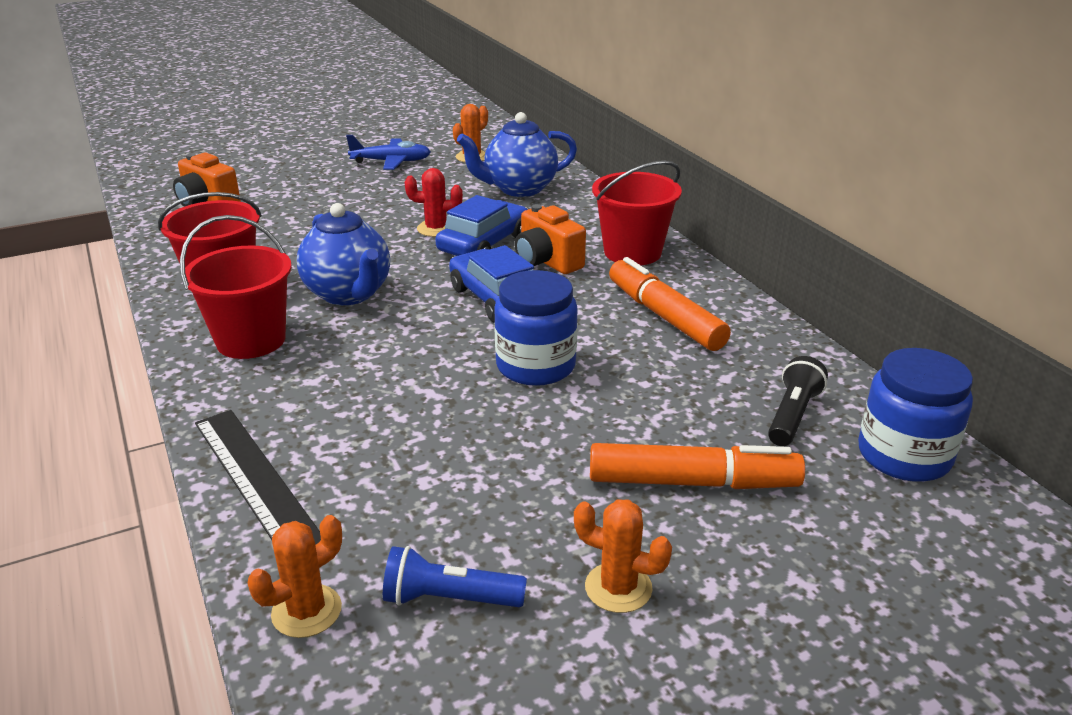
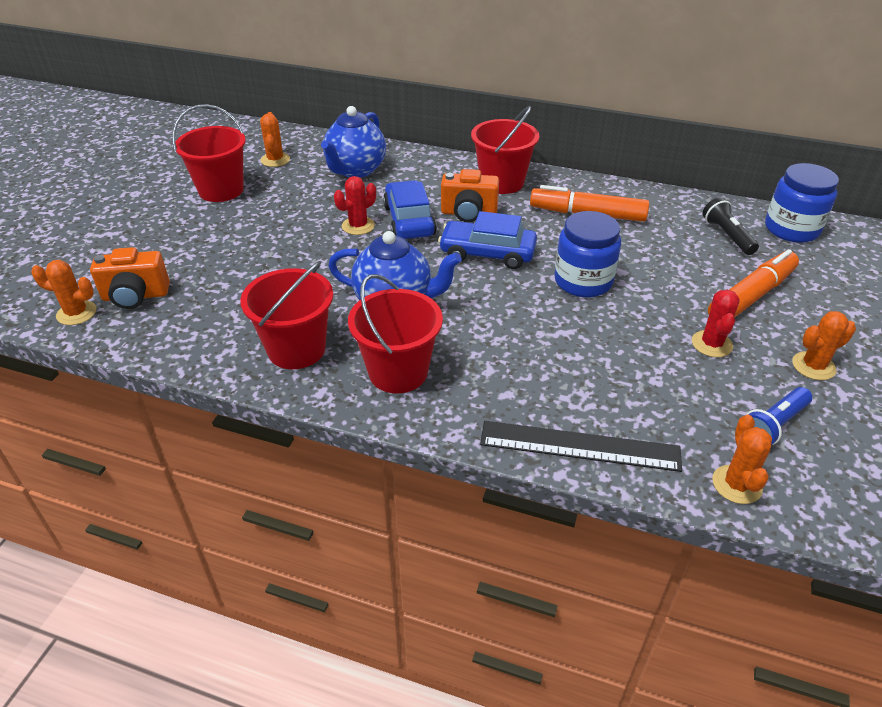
camera: 45 degrees left, 10 degrees up
blue plane [346,135,431,170] -> red bucket [172,104,246,202]
none -> orange cactus [31,260,97,325]
none -> red cactus [692,290,740,357]

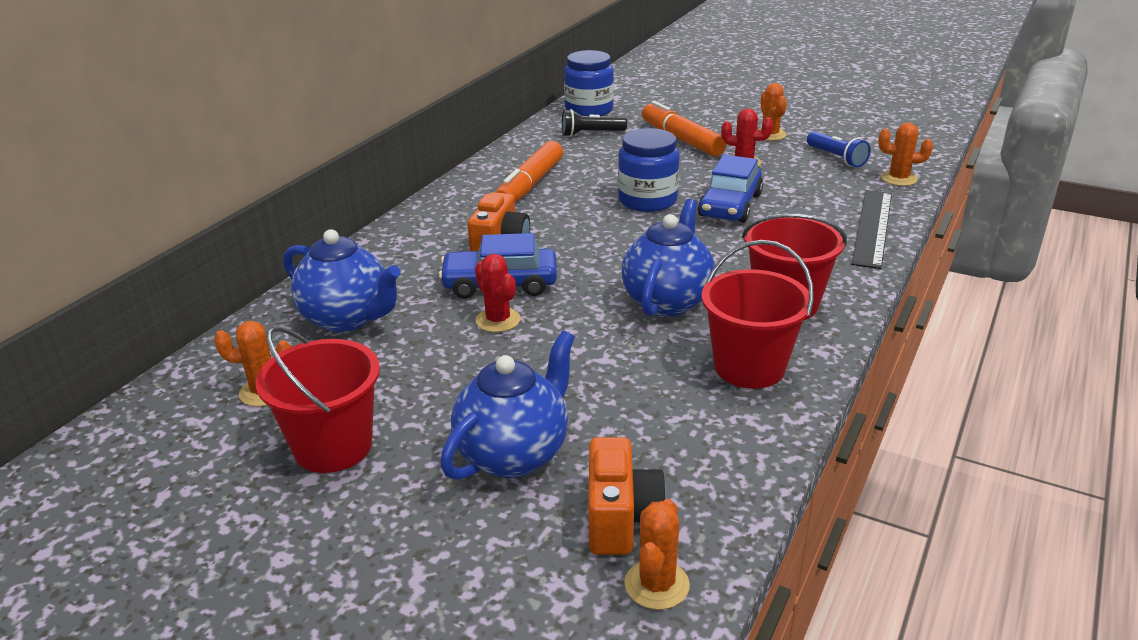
camera: 80 degrees left, 10 degrees down
blue car [438,211,537,269] -> blue car moved to [698,155,763,223]
red bucket [471,106,539,194] -> none
none -> blue teapot [440,330,575,480]

